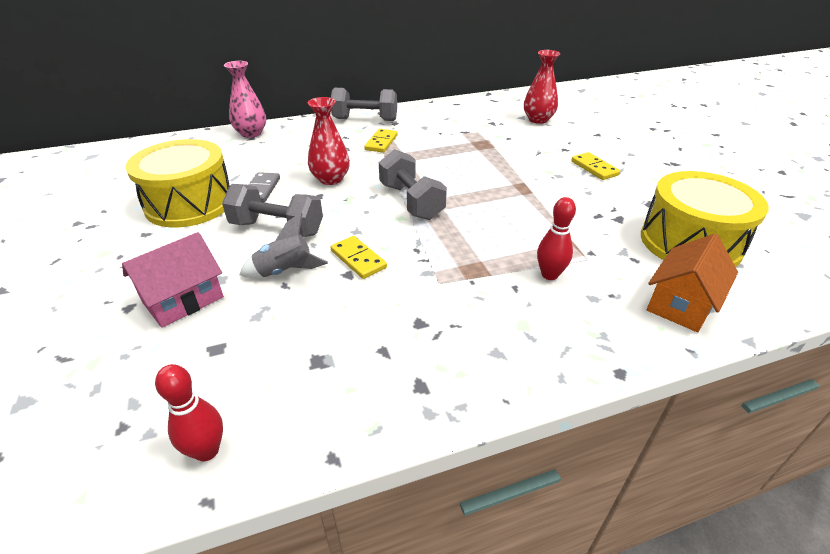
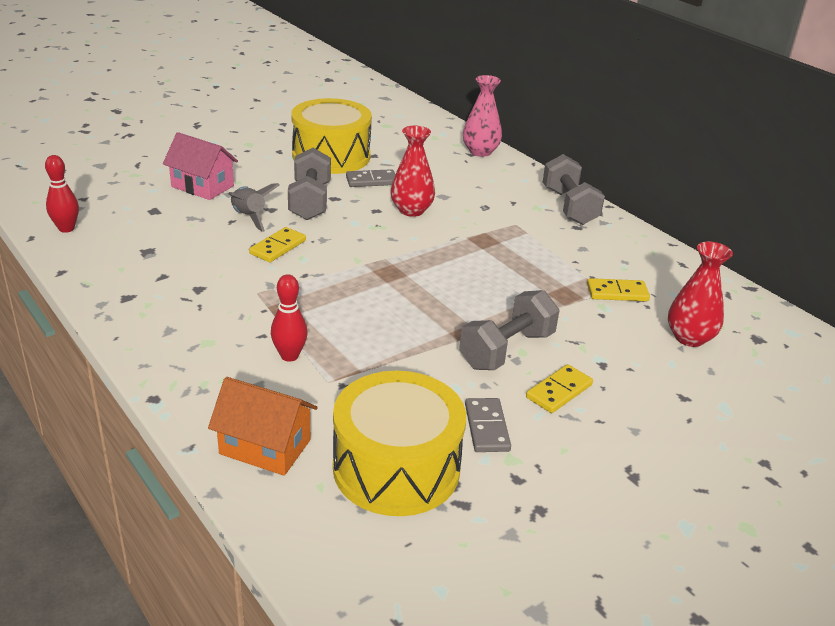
camera: 70 degrees right, 5 degrees down
yellow domino [364,129,398,153] -> yellow domino moved to [587,278,650,301]
grey dumbbell [379,149,447,220] -> grey dumbbell moved to [459,290,559,370]
none -> grey domino [465,398,511,452]

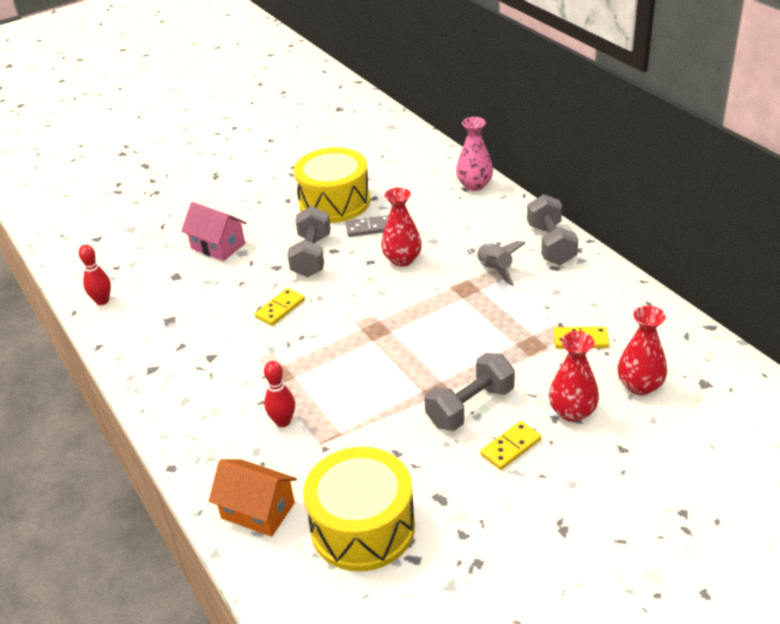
camera: 10 degrees right, 5 degrees up
grey rocket [228,183,280,232] -> grey rocket moved to [476,241,526,286]
grey domino [465,398,511,452] -> none
none -> red vase [549,331,599,422]

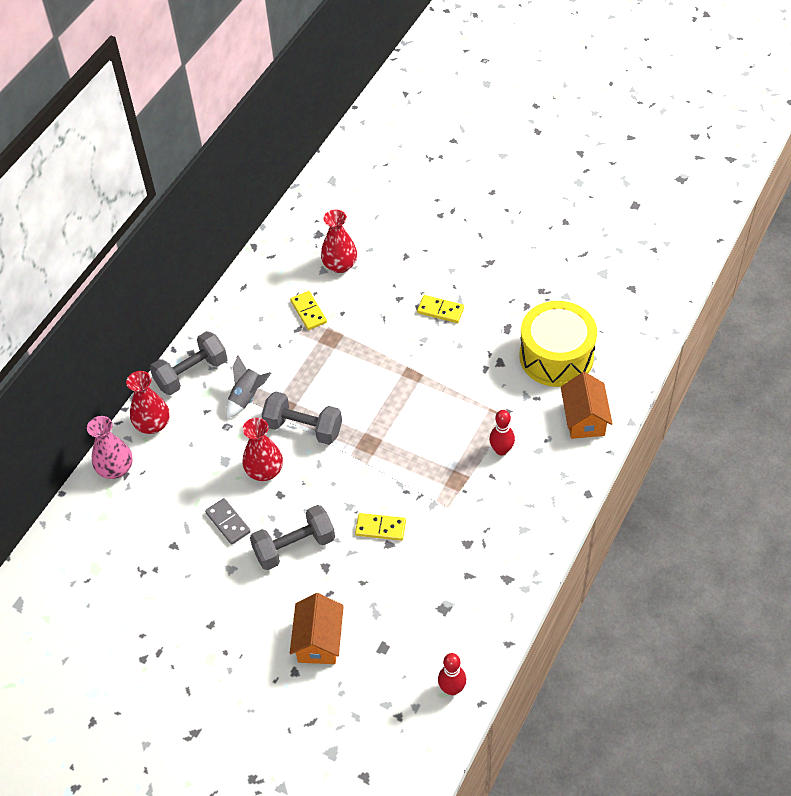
camera: 120 degrees left, 15 degrees up
pink house [181,202,247,261] -> orange house [290,593,344,664]
yellow drum [294,147,370,223] -> none
grey dumbbell [424,353,515,431] -> grey dumbbell moved to [262,391,342,445]
red vase [549,331,599,422] -> red vase moved to [126,371,170,434]

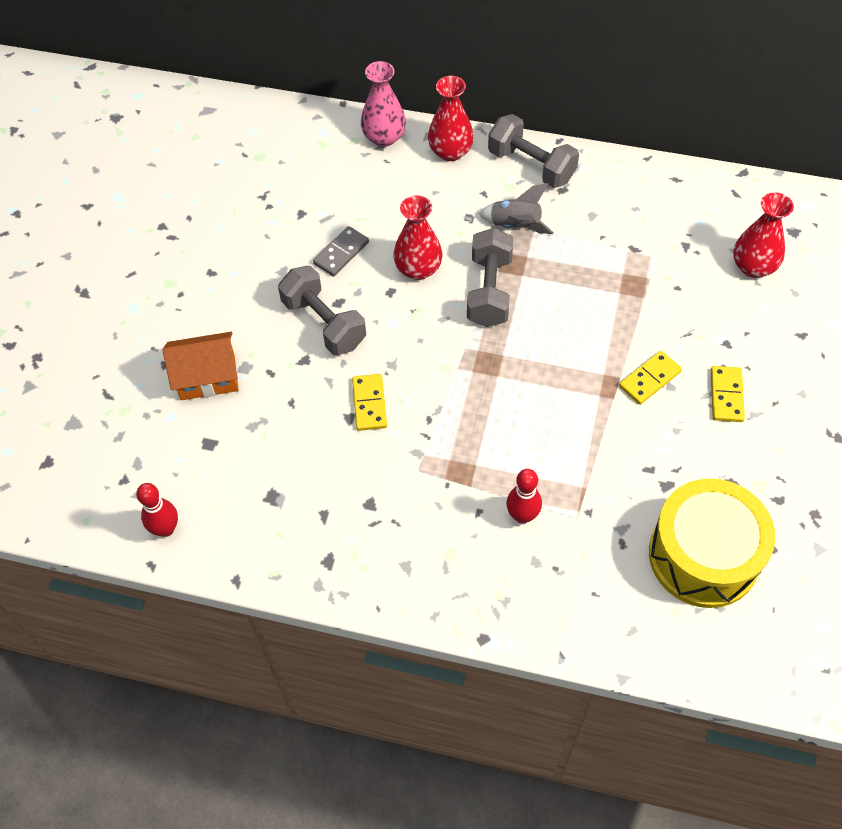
camera: 75 degrees right, 5 degrees up
yellow domino [290,291,327,330] -> yellow domino moved to [619,351,682,405]
orange house [561,372,613,439] -> none

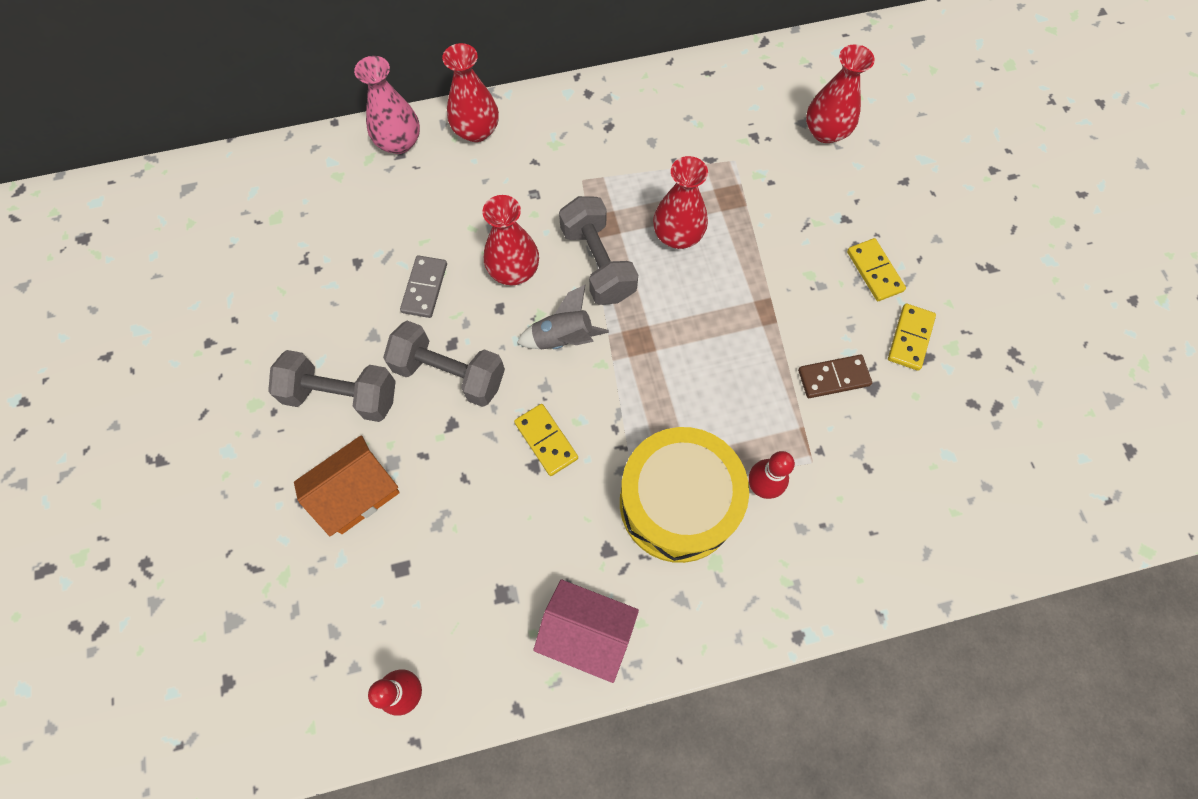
camera: 30 degrees left, 10 degrees up
grey rocket [479,183,554,234] -> grey rocket moved to [517,284,609,349]
grey dumbbell [488,114,579,188] -> grey dumbbell moved to [268,350,396,422]
yellow domino [619,351,682,405] -> yellow domino moved to [888,304,936,371]
yellow drum [649,478,775,608] -> yellow drum moved to [620,427,749,563]
none -> pink house [533,579,639,683]
none -> red vase [653,156,708,249]
none -> brown domino [798,355,872,398]

